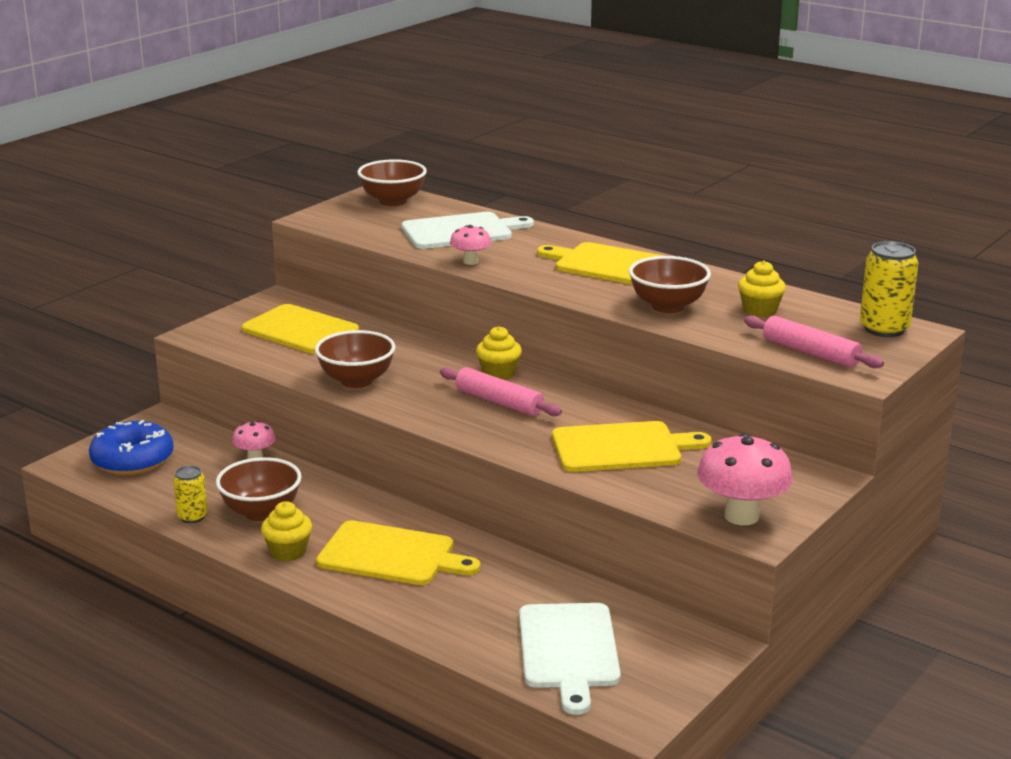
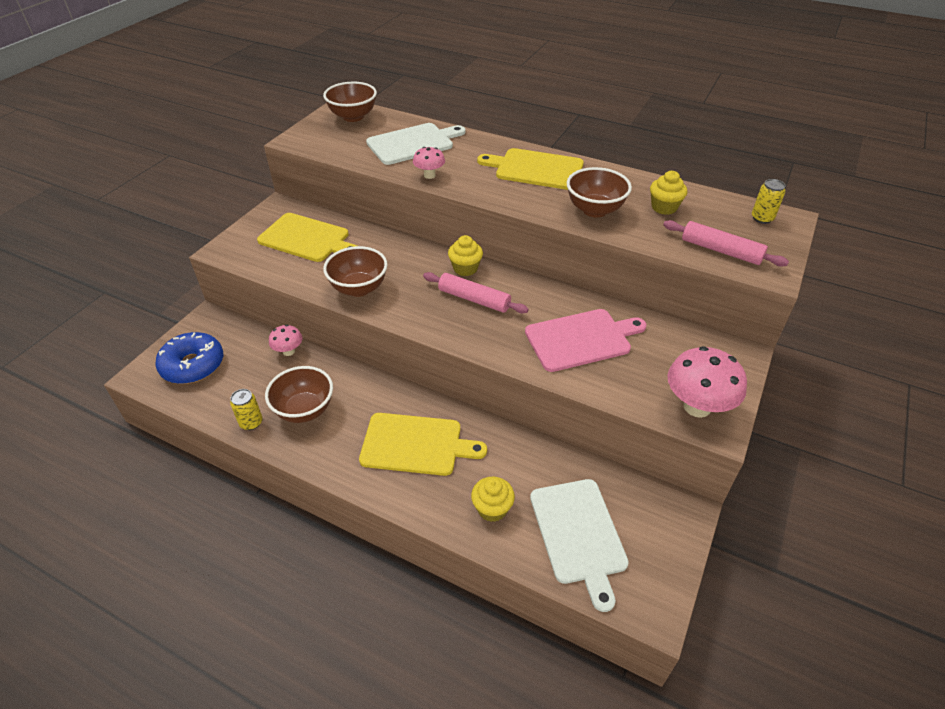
camera: 10 degrees left, 20 degrees up
yellow cupcake [261,501,312,561] -> yellow cupcake moved to [471,477,515,522]
yellow cutting board [552,421,712,472] -> pink cutting board [525,309,647,372]
yellow can [860,241,918,337] -> yellow can [752,179,786,224], size x0.60

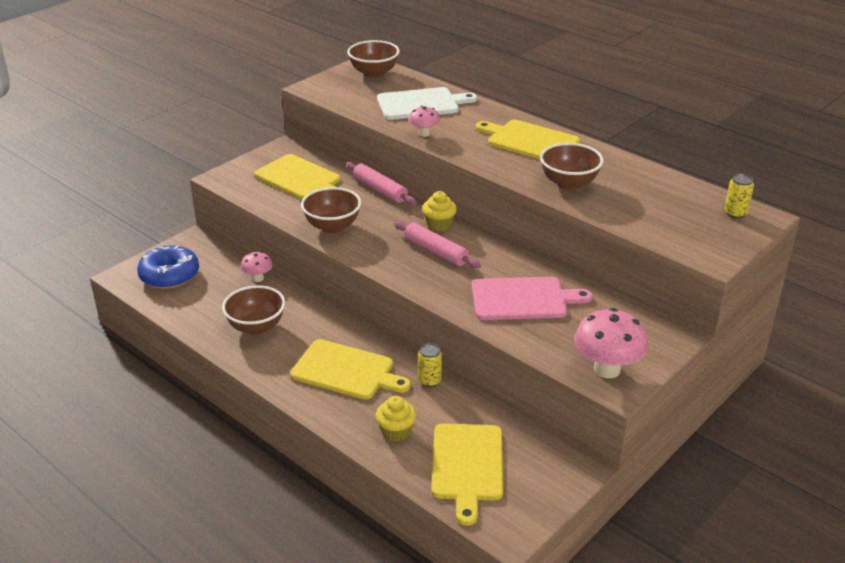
camera: 15 degrees right, 10 degrees down
yellow can [230,389,263,430] -> yellow can moved to [418,343,442,387]
white cutting board [530,479,629,612] -> yellow cutting board [431,423,503,526]
yellow cupcake [650,171,687,215] -> none
pink rolling pin [663,220,789,267] -> pink rolling pin moved to [346,162,417,205]

